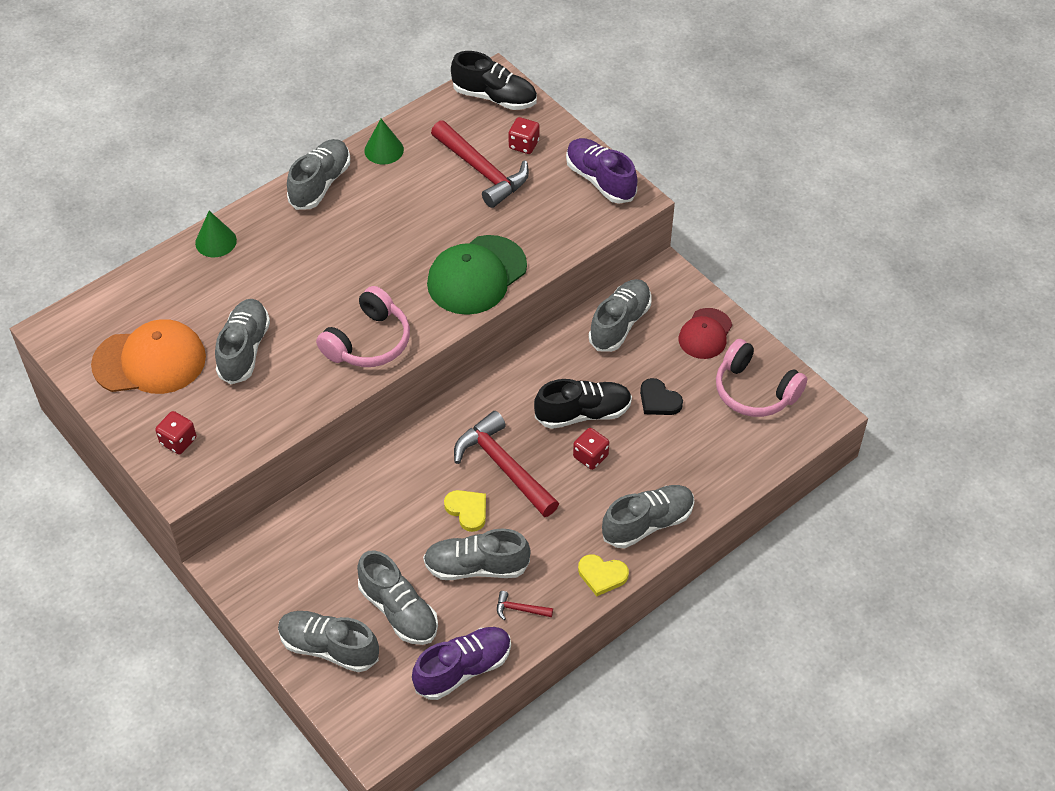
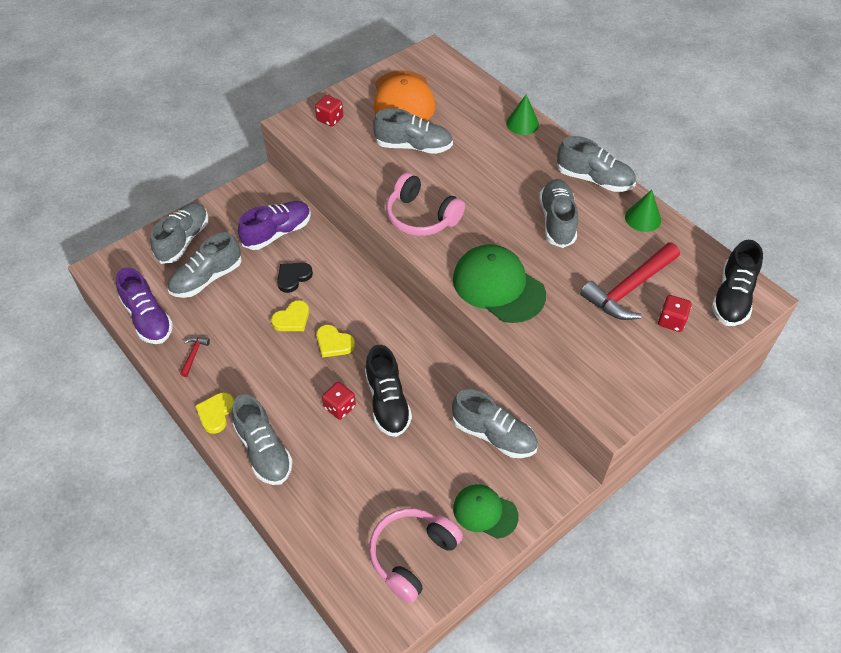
camera: 90 degrees right, 0 degrees up
grey shoe [423,529,531,580] -> grey shoe moved to [539,179,578,248]
red hammer [454,411,559,517] -> yellow heart [316,325,355,357]
purple shoe [566,138,638,204] -> purple shoe moved to [238,201,311,250]
black heart [640,378,683,415] -> black heart moved to [277,262,313,293]
red cap [679,308,732,359] -> green cap [453,484,519,539]

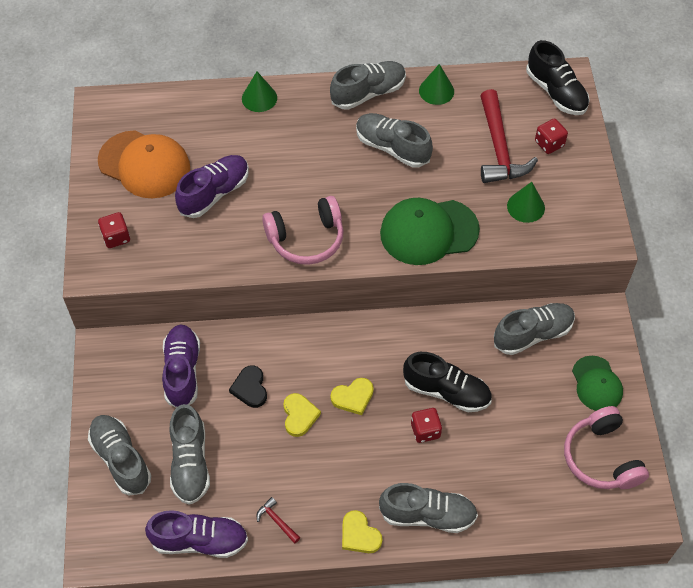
camera: 55 degrees left, 5 degrees up
grey shoe [373,108,453,154] -> purple shoe [175,155,249,218]
green cap [453,484,519,539] -> green cap turned 75 degrees counterclockwise [572,356,623,411]
none -> green cone [507,182,545,223]

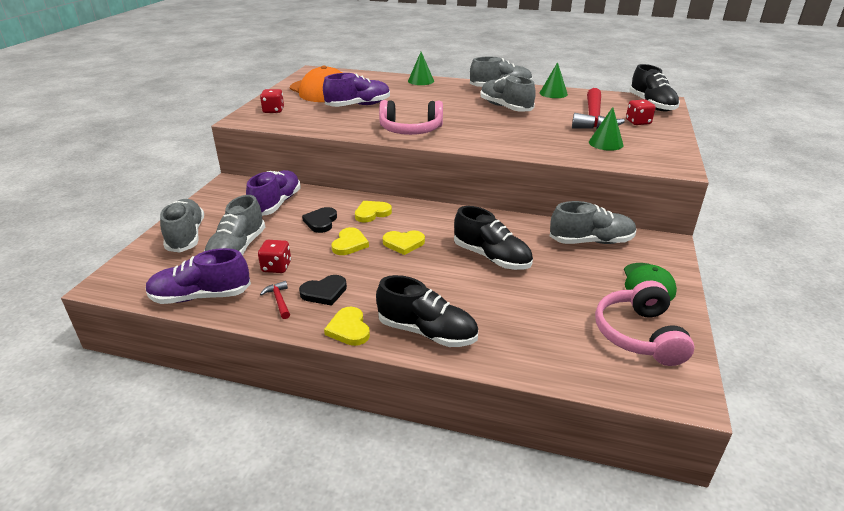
camera: 20 degrees right, 25 degrees down
purple shoe [145,510,248,558] -> purple shoe turned 150 degrees clockwise [146,248,251,304]
grey shoe [379,483,478,533] -> black shoe [376,275,478,347]
green cap [380,198,480,265] -> none
red dice [411,408,442,443] -> red dice moved to [258,240,291,273]
none -> black heart [299,275,347,306]
none -> yellow heart [355,201,392,222]

